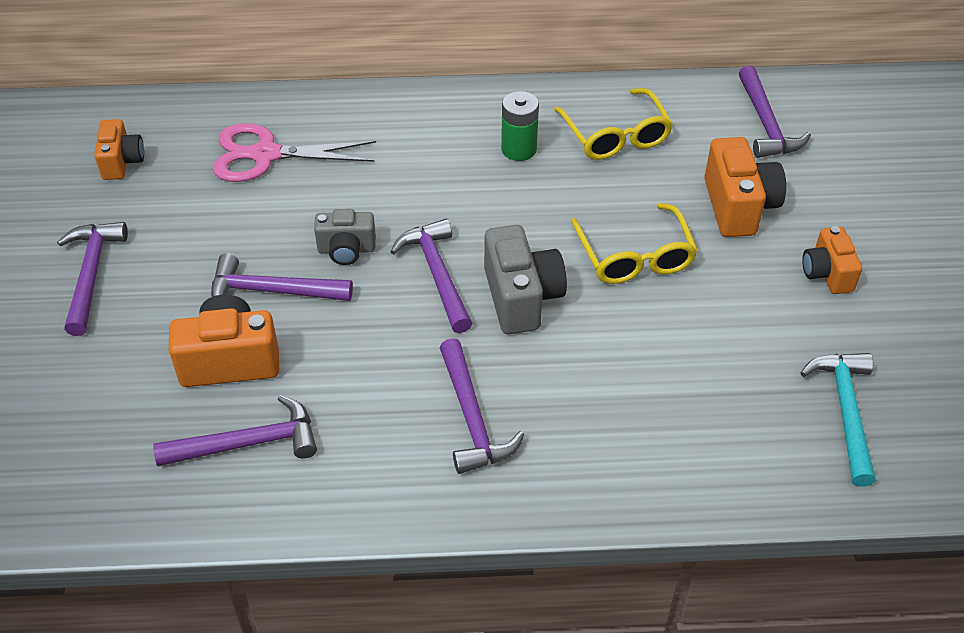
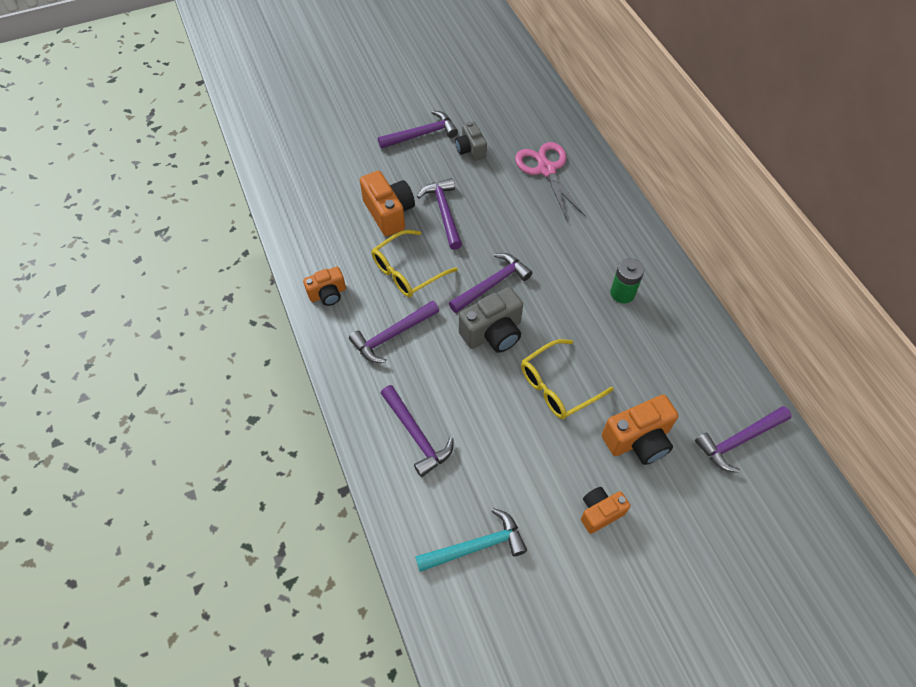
camera: 70 degrees right, 10 degrees up
orange camera [94,119,144,180] -> orange camera moved to [303,267,346,306]
purple hammer [153,395,317,466] -> purple hammer moved to [381,385,454,477]
grey camera [314,209,376,265] -> grey camera moved to [455,121,487,161]
yellow glasses [554,88,673,160] -> yellow glasses moved to [372,230,458,297]

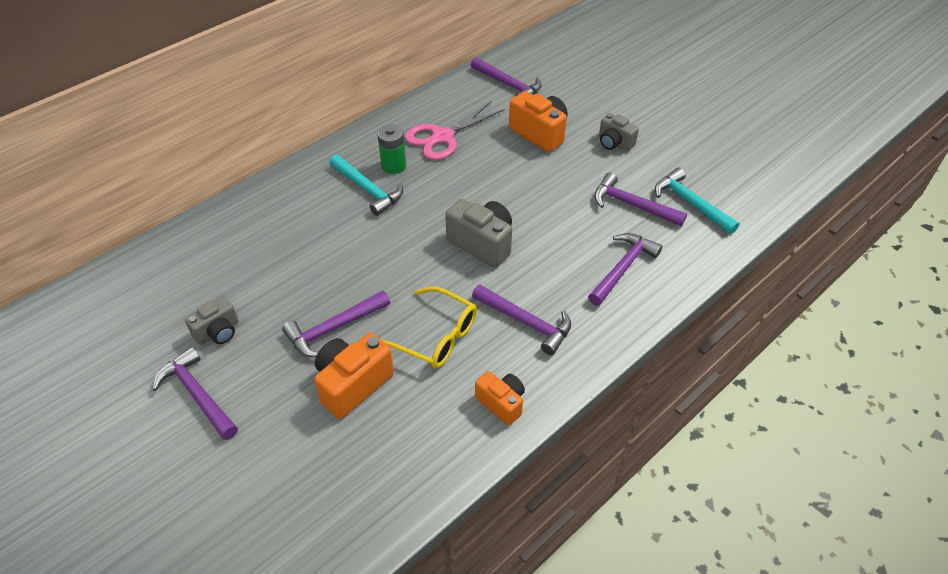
camera: 110 degrees left, 10 degrees down
purple hammer [449,253,533,313] -> purple hammer moved to [594,173,687,226]
pink scissors [515,142,586,220] -> pink scissors moved to [405,101,505,160]
yellow glasses [521,339,614,419] -> none
orange camera [581,487,630,534] -> grey camera [599,113,639,151]
none -> turquoise hammer [329,155,403,216]

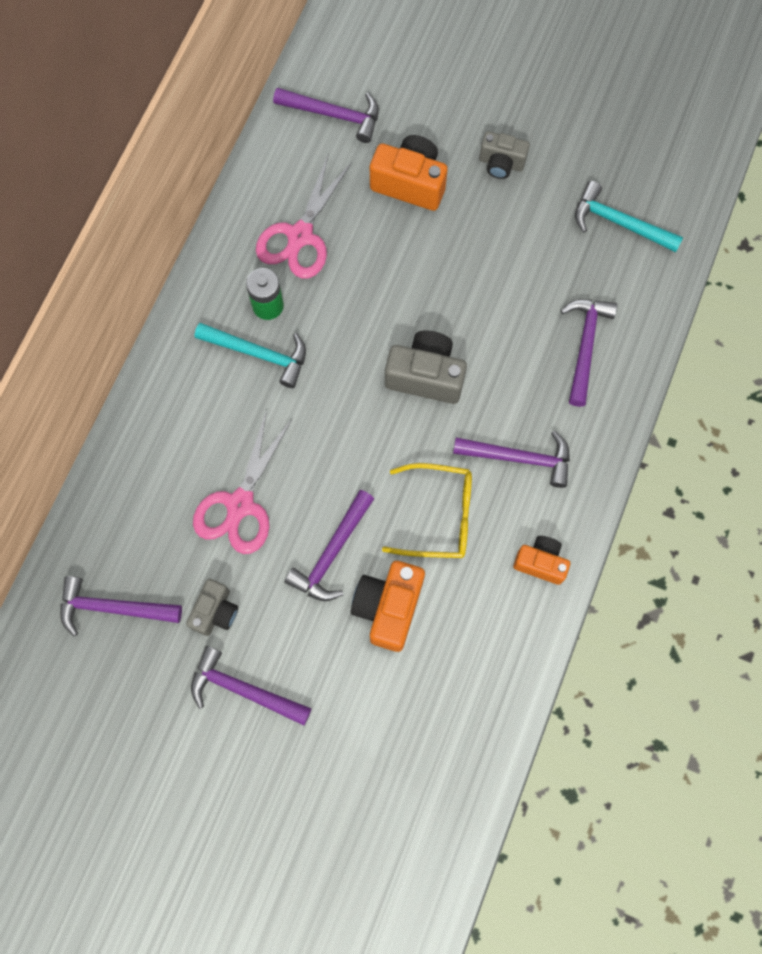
camera: 25 degrees left, 25 degrees up
purple hammer [594,173,687,226] -> purple hammer moved to [60,576,182,636]
none -> pink scissors [193,410,293,554]

